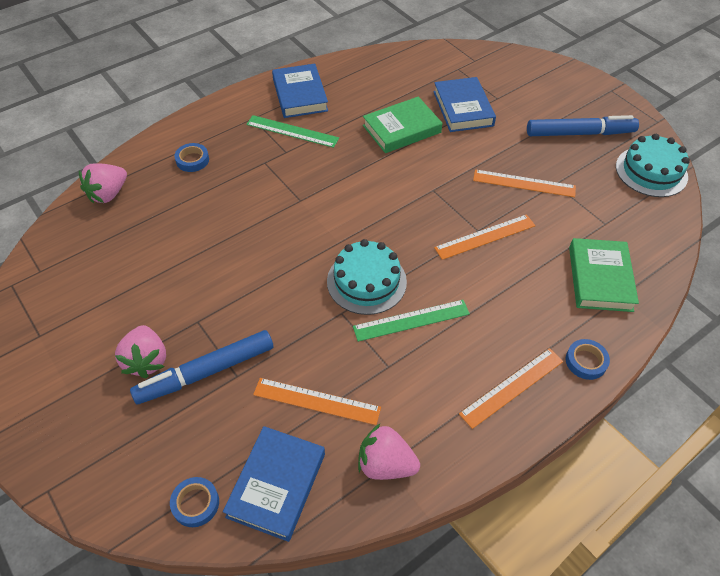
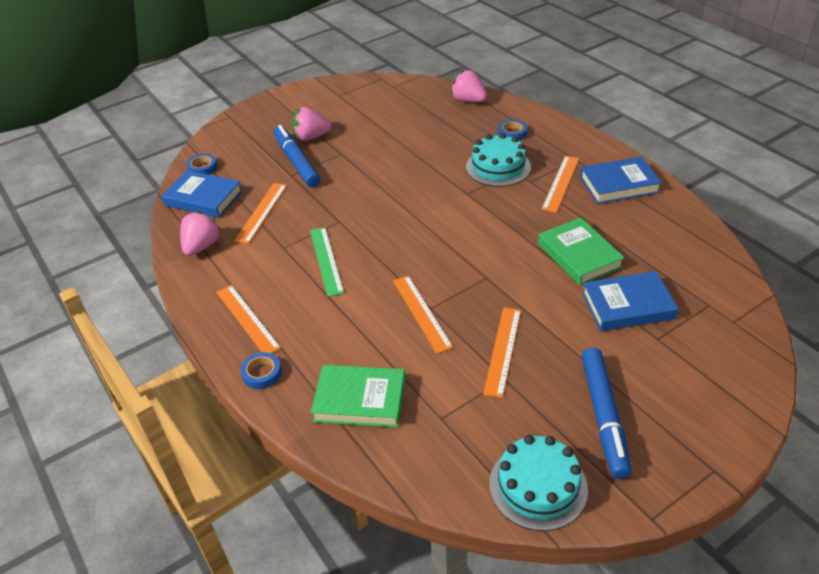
camera: 95 degrees right, 10 degrees down
green ruler [246,115,339,148] -> orange ruler [541,156,579,213]
turquoise cake [327,239,407,315] -> turquoise cake moved to [466,133,531,187]

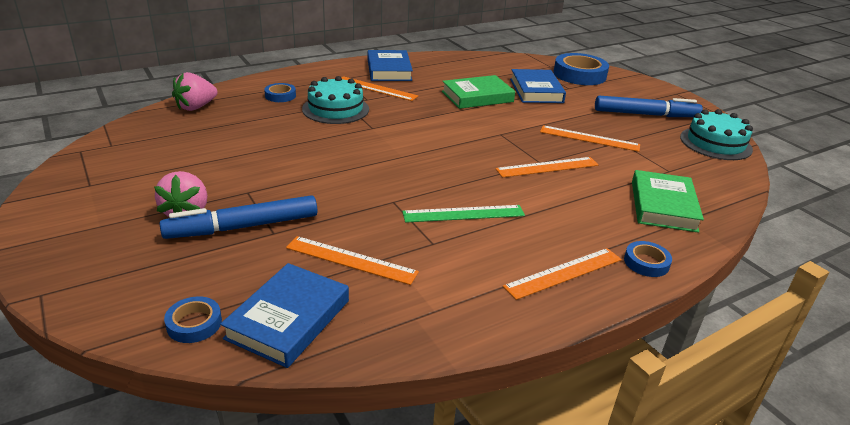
camera: 90 degrees left, 10 degrees down
pink strawberry [180,211,221,256] -> none
none -> blue tape [553,53,609,85]

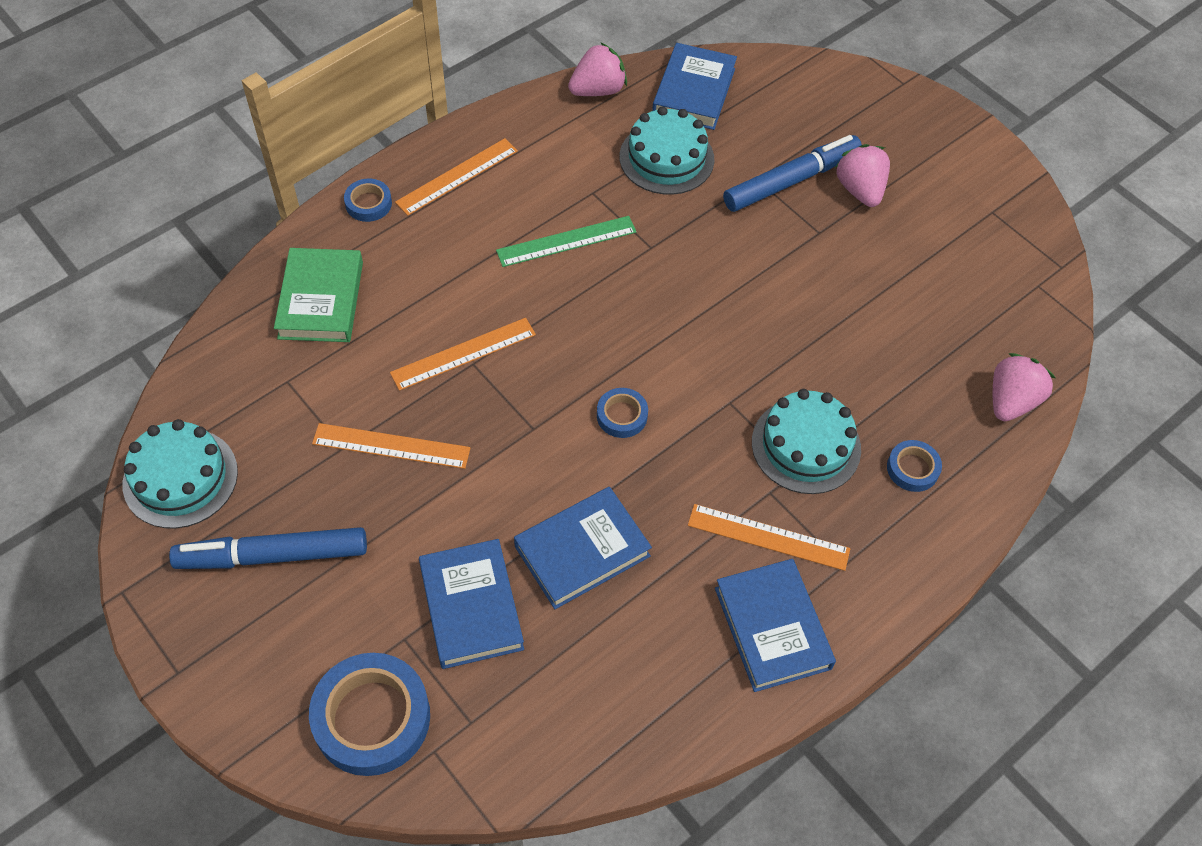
camera: 170 degrees right, 25 degrees up
blue tape [164,296,222,343] -> blue tape moved to [597,388,648,438]
orange ruler [286,236,419,285] -> turquoise cake [620,106,714,195]
green book [442,75,515,109] -> blue book [514,487,652,609]
none -> pink strawberry [568,42,627,96]

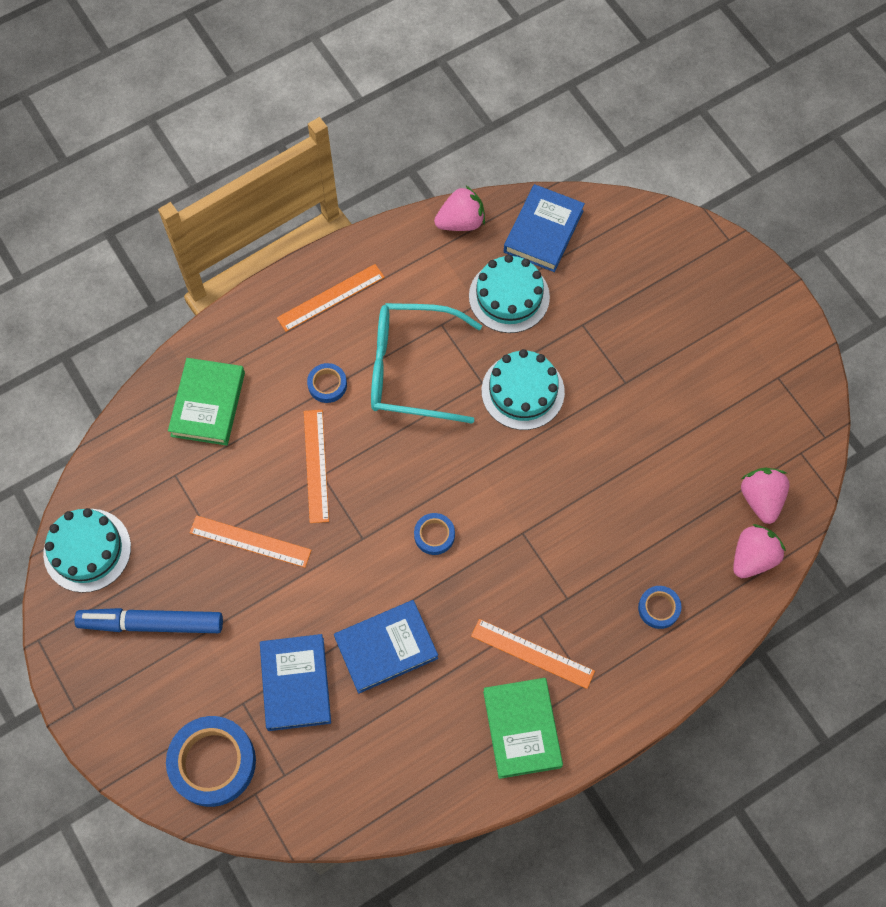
camera: 10 degrees right, 10 degrees up
blue tape [344,179,392,222] -> blue tape moved to [307,363,347,403]
orange ruler [390,318,536,391] -> orange ruler turned 75 degrees counterclockwise [304,410,329,523]
green ruler [496,216,636,267] -> turquoise glasses [371,303,482,424]
blue book [715,559,836,692] -> green book [483,678,563,779]
blue marker [723,135,862,212] -> none
turquoise cake [752,389,861,494] -> turquoise cake moved to [482,349,565,430]
pink strawberry [835,144,890,207] -> pink strawberry moved to [741,468,790,524]

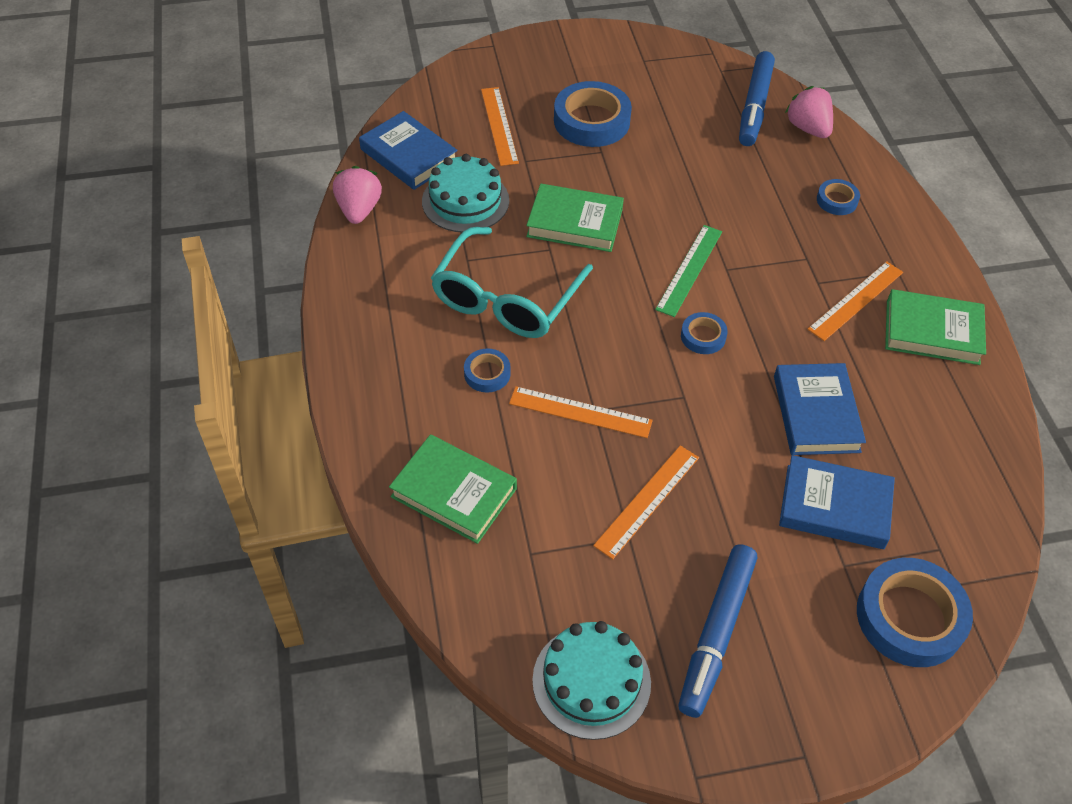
camera: 70 degrees left, 15 degrees down
orange ruler [277,264,384,332] -> orange ruler moved to [481,87,519,166]
turquoise cake [482,349,565,430] -> green book [526,184,624,252]
pink strawberry [741,468,790,524] -> blue marker [739,51,775,146]
none -> blue tape [554,81,632,147]
none -> green ruler [655,225,722,317]

